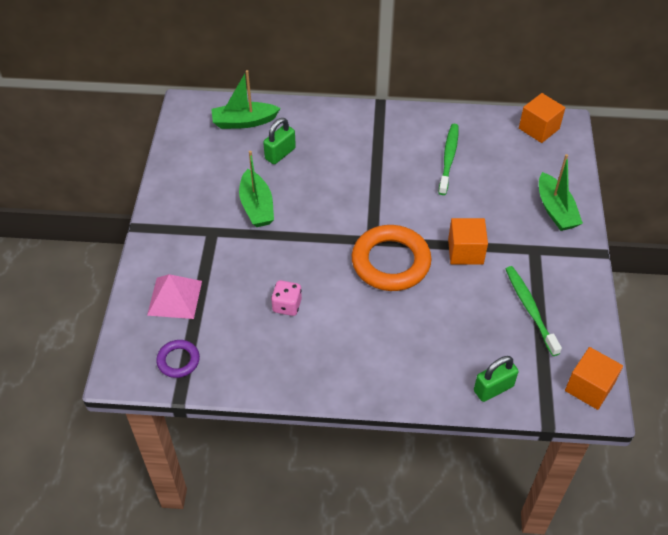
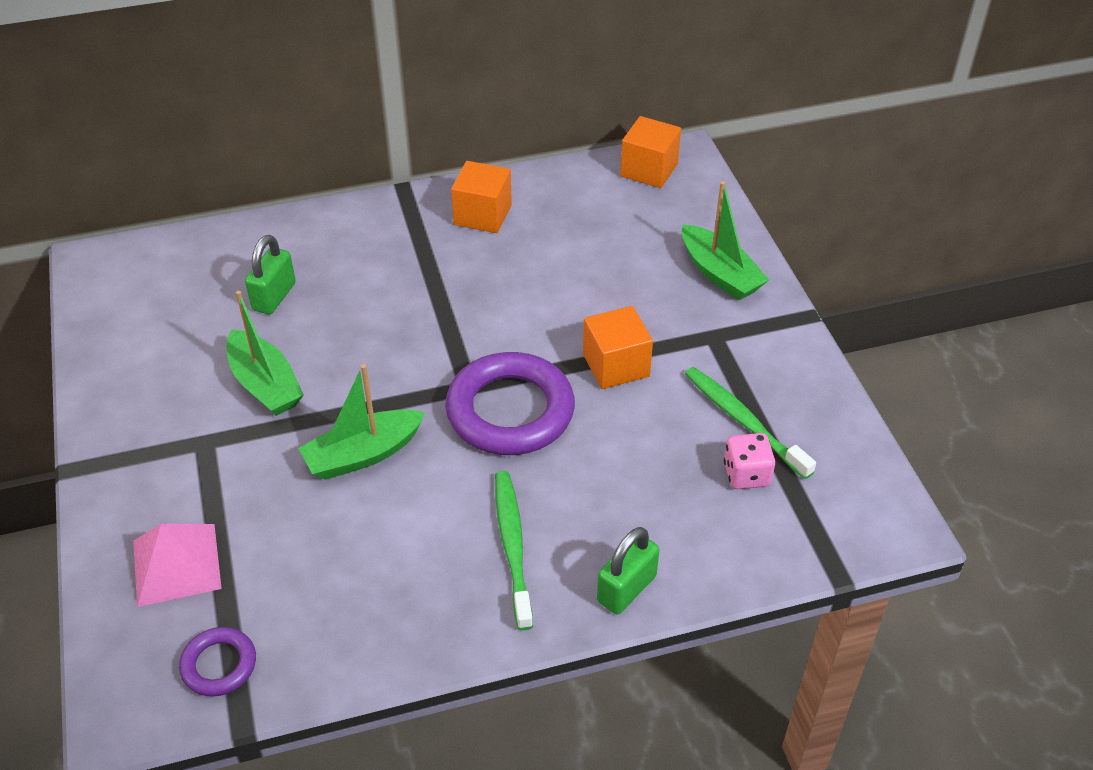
camera: 20 degrees left, 5 degrees down
green boat [211,70,281,129] -> green boat moved to [298,364,425,480]
pink dice [271,280,302,316] -> pink dice moved to [724,433,775,489]
orange ring [351,225,431,291] -> purple ring [445,352,575,455]
green toothbrush [438,124,459,195] -> green toothbrush moved to [495,471,533,630]
green padlock [474,356,519,402] -> green padlock moved to [597,527,660,614]
orange cube [565,347,623,410] -> orange cube moved to [451,161,512,233]

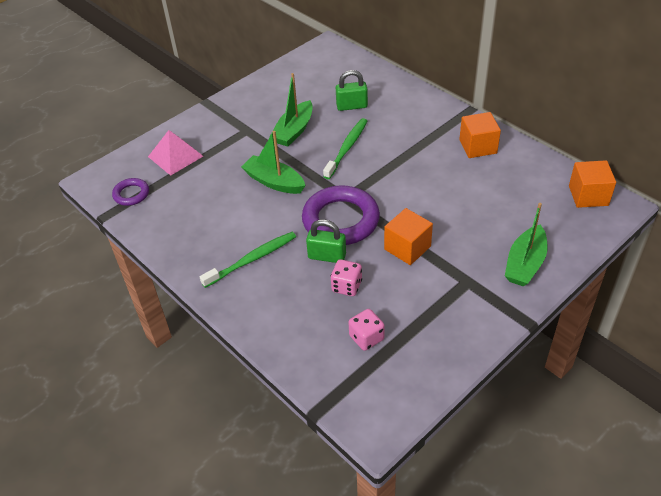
camera: 65 degrees right, 0 degrees up
green padlock [597,527,660,614] -> green padlock moved to [306,219,346,263]
green toothbrush [685,367,816,479] -> green toothbrush moved to [323,118,367,179]
none -> pink dice [331,259,362,296]

